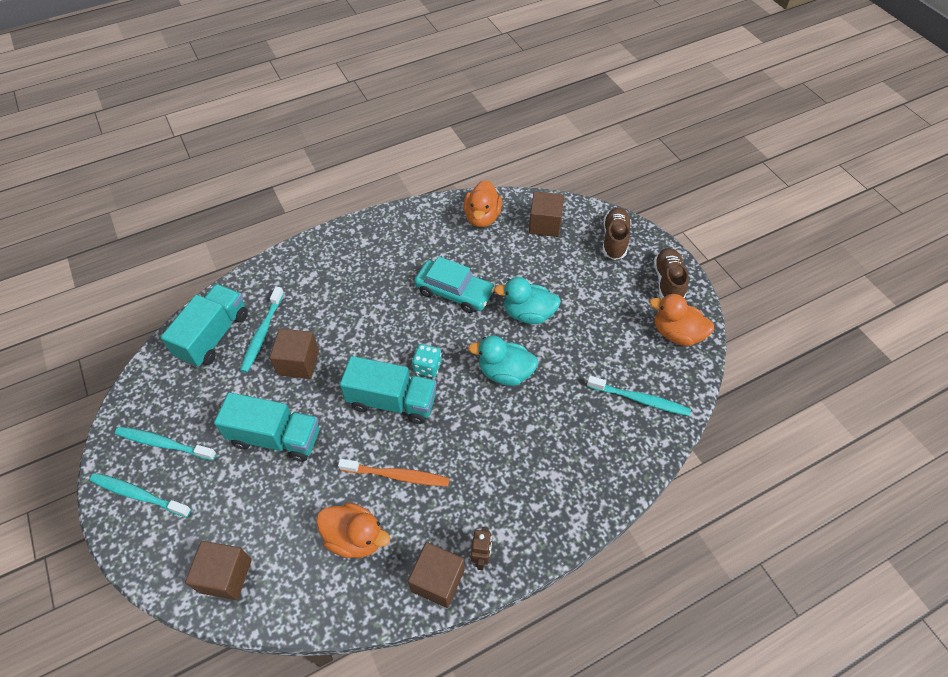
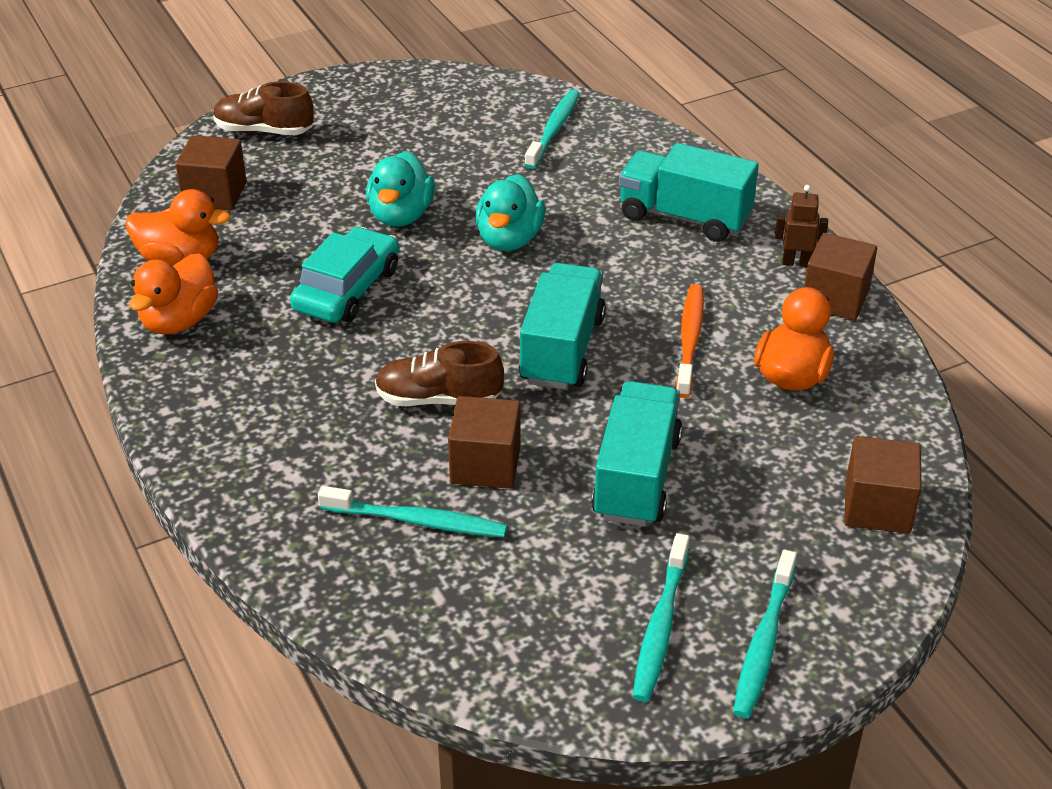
camera: 90 degrees left, 15 degrees down
turquoise truck [160,284,248,367] -> turquoise truck moved to [619,143,759,242]
turquoise dice [412,344,442,378] -> none
orange duck [649,294,714,346] -> orange duck moved to [129,253,218,335]
brown shoe [654,248,689,299] -> brown shoe moved to [375,341,504,406]

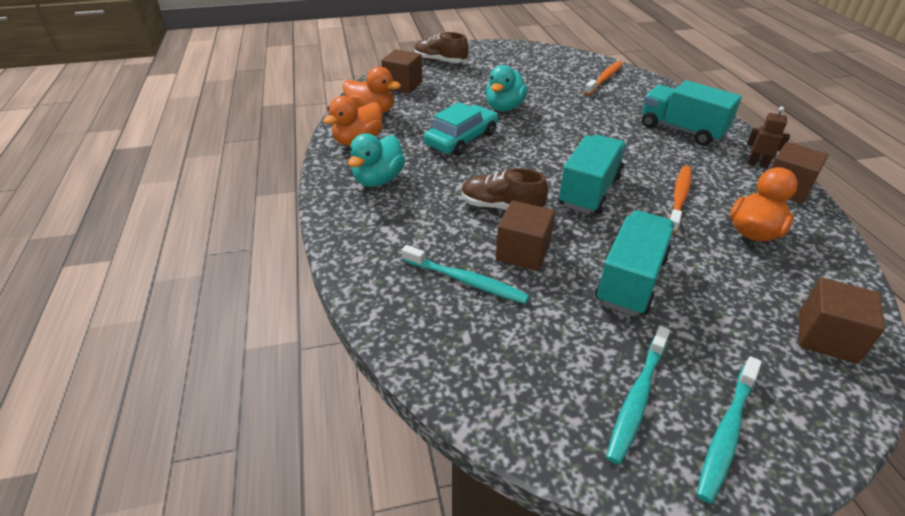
camera: 15 degrees right, 0 degrees up
turquoise duck [475,174,545,251] -> turquoise duck moved to [348,134,406,187]
turquoise toothbrush [525,89,580,169] -> orange toothbrush [584,61,623,95]

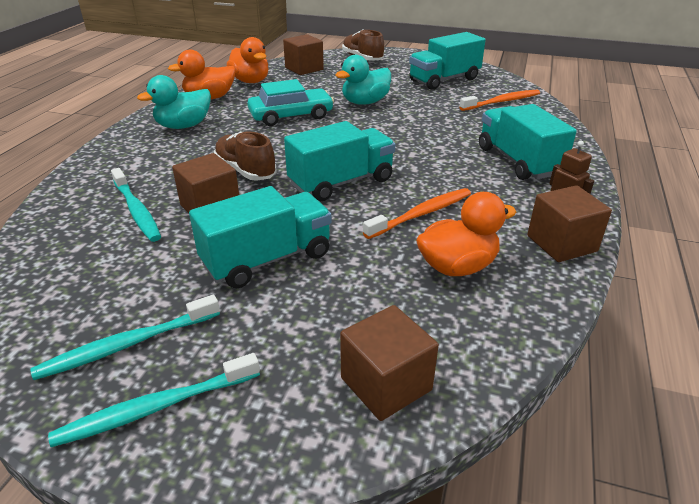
camera: 30 degrees right, 5 degrees down
none -> turquoise truck [409,32,486,90]

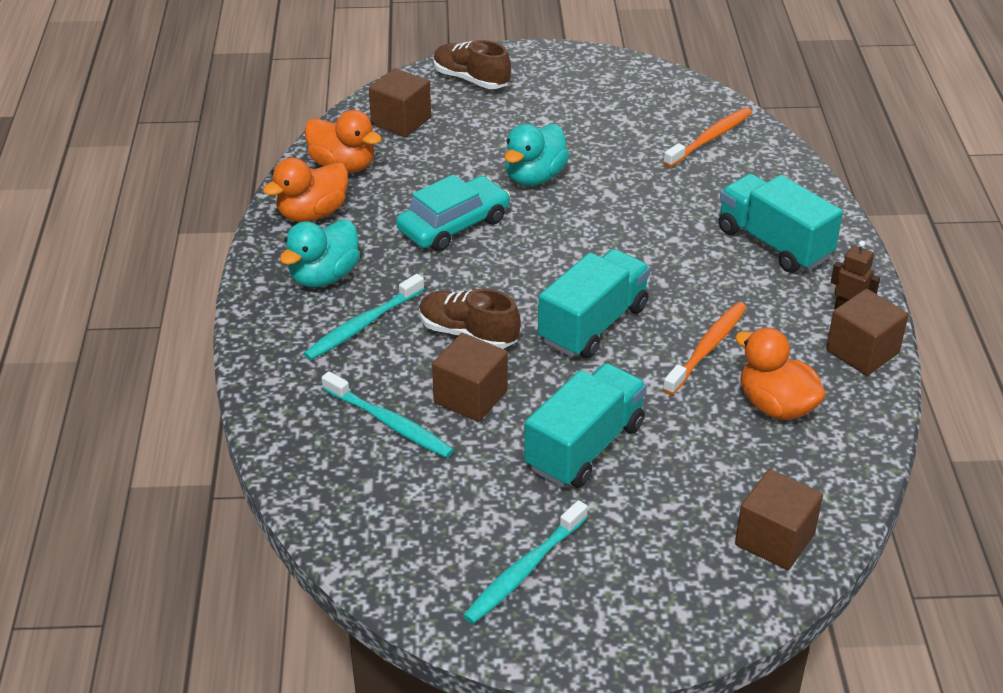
camera: 20 degrees left, 5 degrees up
turquoise toothbrush [48,353,260,447] -> turquoise toothbrush moved to [303,274,424,360]
turquoise truck [409,32,486,90] -> none
orange duck [416,192,516,276] -> orange duck turned 90 degrees counterclockwise [735,327,826,420]

